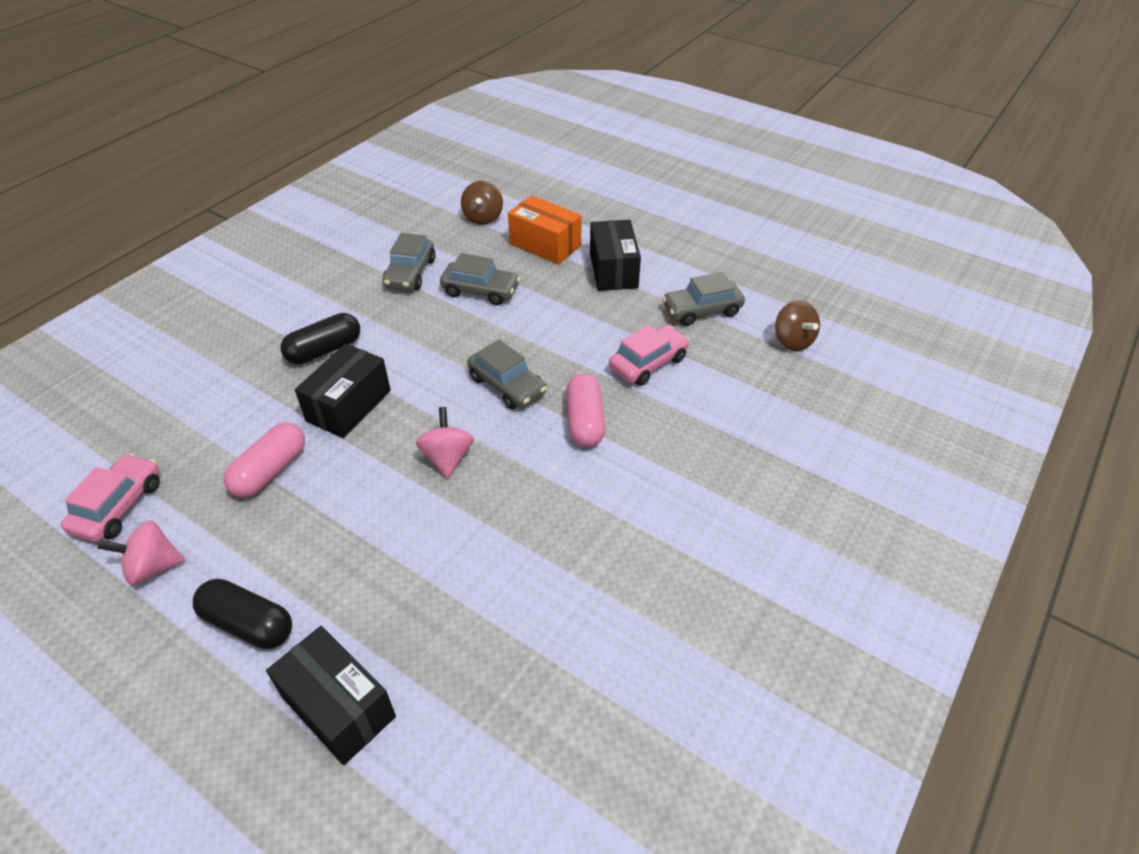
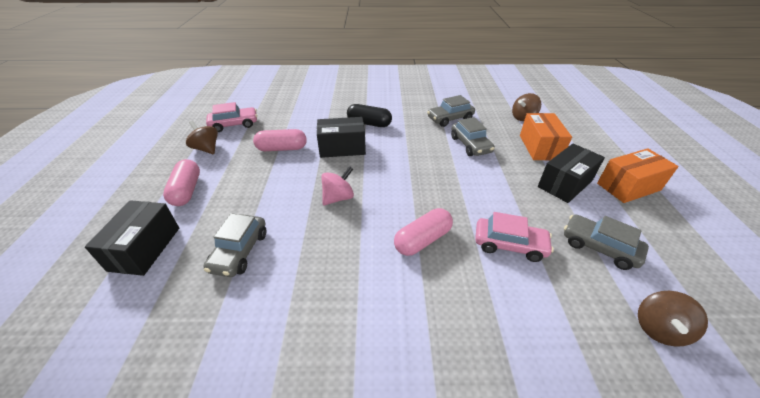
camera: 55 degrees right, 5 degrees down
pink spinning top [97,520,185,585] -> brown spinning top [186,121,218,154]
black capsule [193,579,292,649] -> pink capsule [163,159,200,206]
grey car [467,339,547,410] -> grey car moved to [203,213,267,277]
none -> orange box [597,148,679,203]

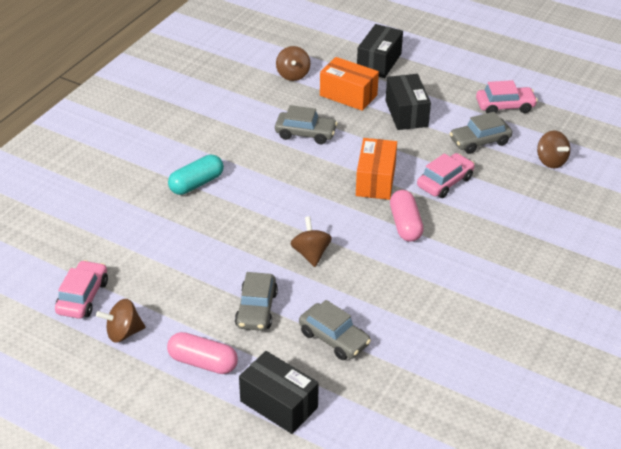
camera: 60 degrees left, 0 degrees up
pink capsule [253,129,307,151] -> none
black box [317,117,366,158] -> black box moved to [357,24,403,78]
pink spinning top [321,166,354,206] -> brown spinning top [291,216,332,267]
black capsule [347,104,392,127] -> turquoise capsule [168,155,224,195]
grey car [427,95,475,127] -> grey car moved to [235,272,278,331]
orange box [597,148,679,203] -> orange box moved to [356,138,397,200]
none -> pink car [476,80,538,113]

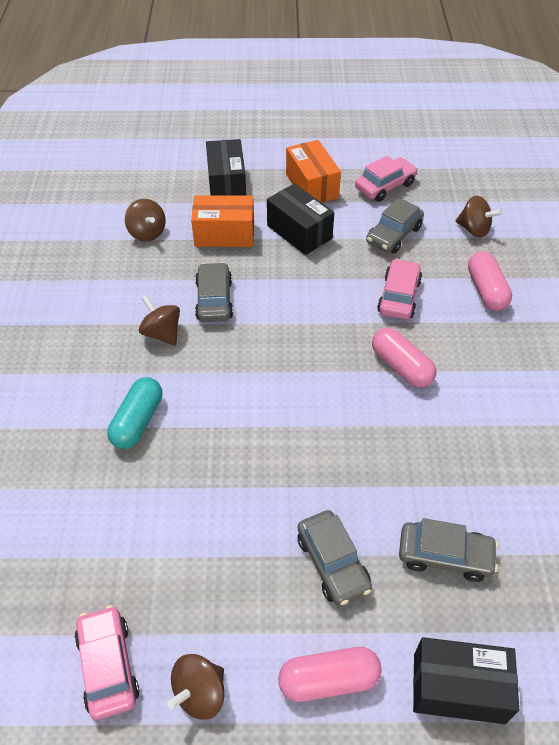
camera: 30 degrees left, 10 degrees up
grey car [275,105,338,144] -> grey car turned 75 degrees counterclockwise [195,262,233,322]
brown spinning top [291,216,332,267] -> brown spinning top moved to [139,295,180,346]
orange box [356,138,397,200] -> orange box moved to [286,140,341,203]
none -> pink capsule [468,251,512,311]

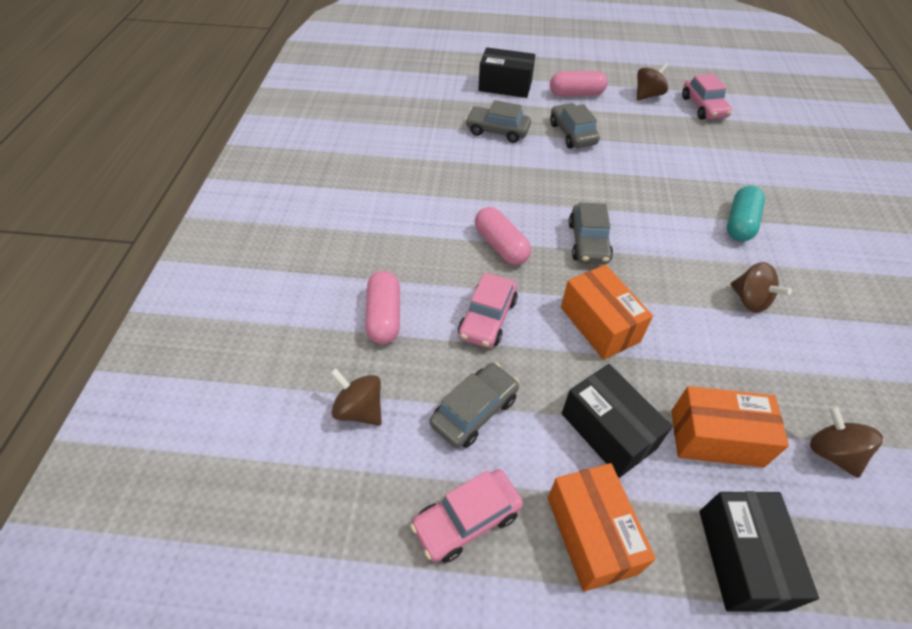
camera: 175 degrees left, 0 degrees up
grey car [195,262,233,322] -> grey car moved to [568,203,613,264]
none -> orange box [561,265,653,360]

